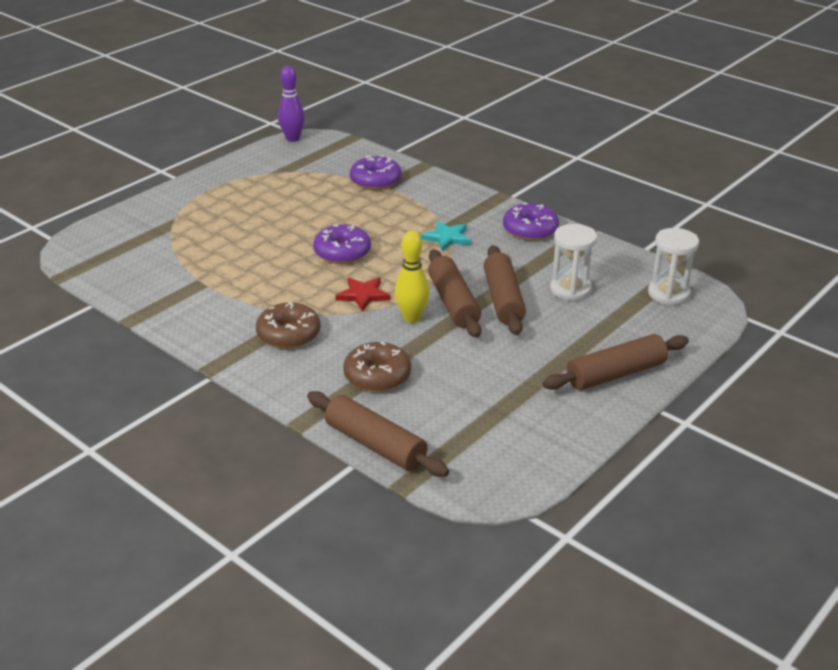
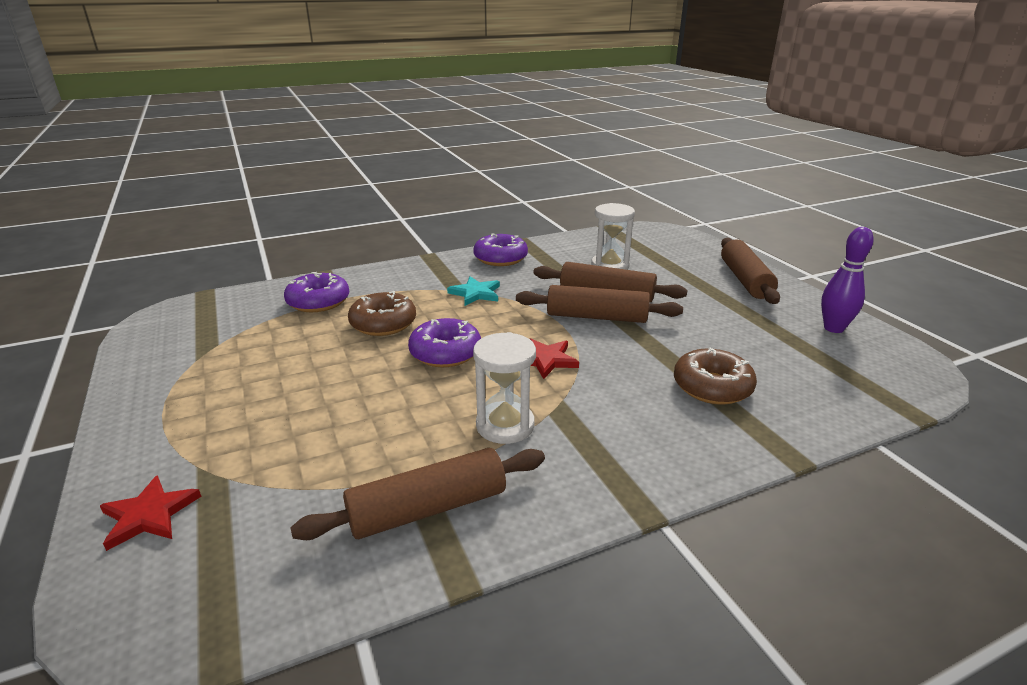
camera: 65 degrees left, 5 degrees down
brown donut [256,302,321,349] -> brown donut moved to [348,291,416,336]
purple bowling pin [278,66,305,142] -> purple bowling pin moved to [821,227,874,333]
brown rolling pin [307,391,449,477] -> brown rolling pin moved to [290,448,545,540]
yellow bowling pin [395,231,430,323] -> none
white hourglass [648,228,699,305] -> white hourglass moved to [473,332,536,444]
none -> red star [100,475,201,551]

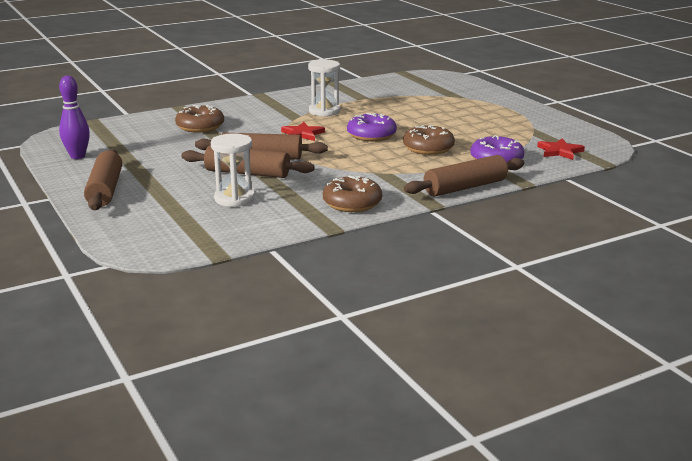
camera: 175 degrees right, 5 degrees down
red star [100,475,201,551] -> red star moved to [537,138,585,160]
brown rolling pin [290,448,545,540] -> brown rolling pin moved to [404,155,525,196]
turquoise star [447,277,500,306] -> none
purple donut [473,233,528,266] -> brown donut [323,176,382,212]

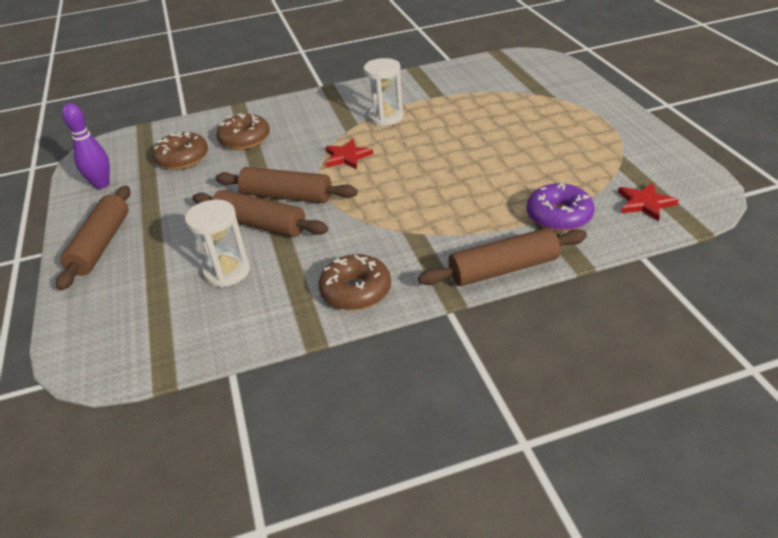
camera: 15 degrees right, 15 degrees up
purple donut [347,113,397,141] -> none
brown donut [403,125,455,155] -> brown donut moved to [152,132,208,170]

